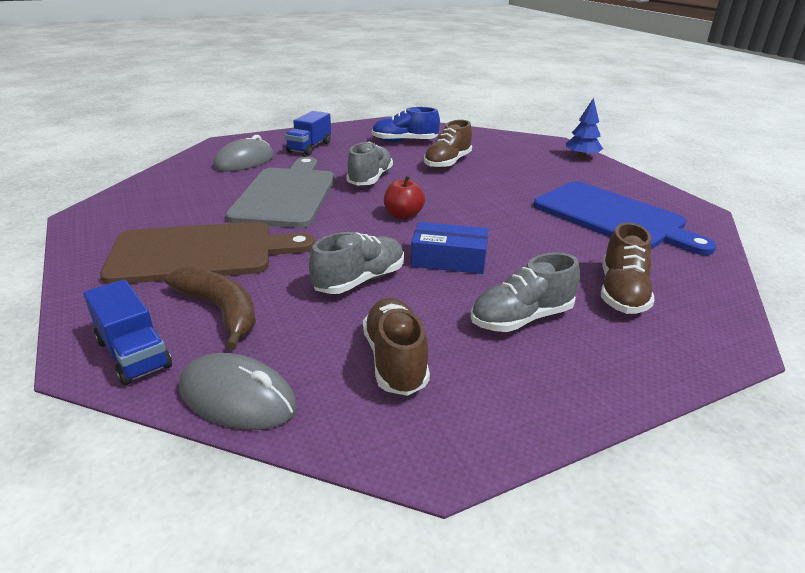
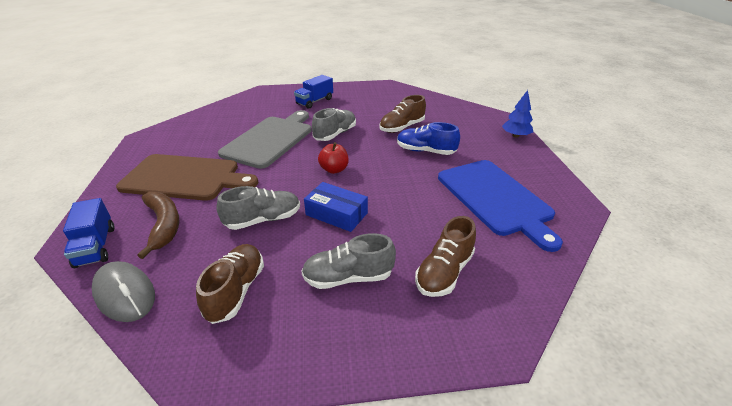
camera: 20 degrees right, 5 degrees up
grey mouse [213,135,274,171] -> none
blue shoe [372,107,440,142] -> blue shoe moved to [397,122,460,155]

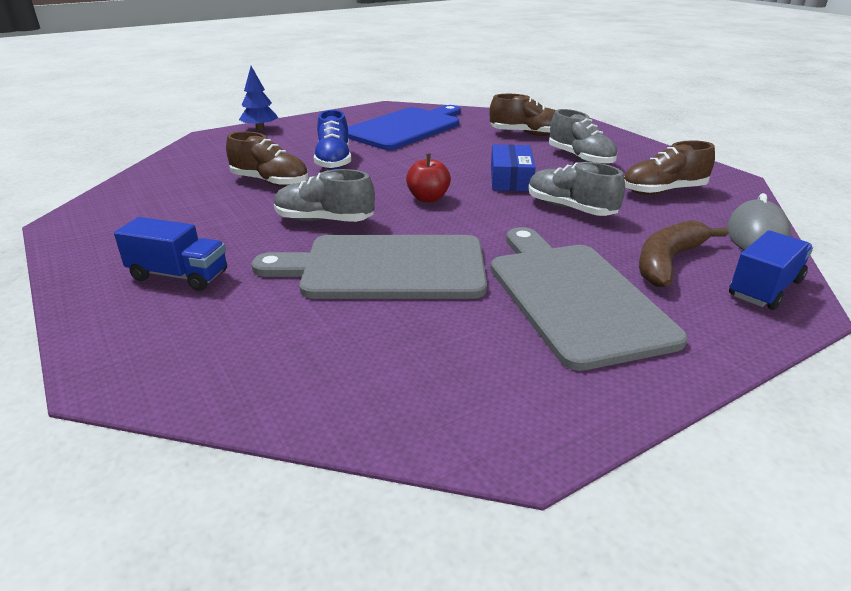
camera: 115 degrees left, 5 degrees down
brown cutting board [116,154,258,201] -> grey cutting board [490,227,688,371]

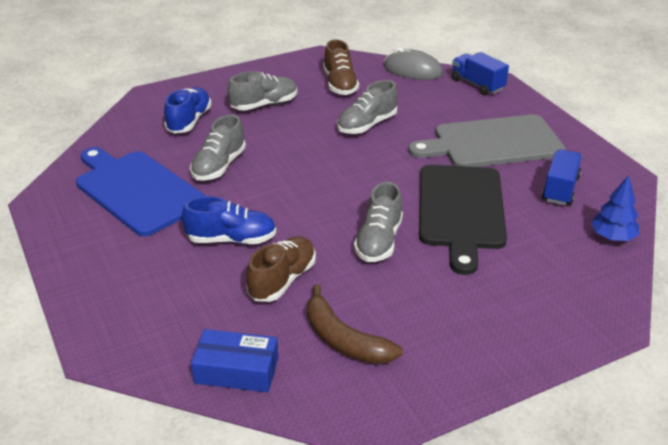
camera: 85 degrees left, 5 degrees up
blue truck [114,217,227,291] -> blue truck moved to [542,149,582,205]
blue tree [239,66,278,130] -> blue tree moved to [591,175,639,241]
grey cutting board [252,235,487,299] -> black cutting board [419,165,507,275]
red apple [406,154,451,202] -> none
brown shoe [490,94,556,136] -> blue shoe [164,87,212,133]
blue box [491,144,536,191] -> blue box moved to [191,329,278,392]
brown banana [639,220,728,287] -> brown banana moved to [307,284,403,364]
none -> grey shoe [190,114,246,181]

